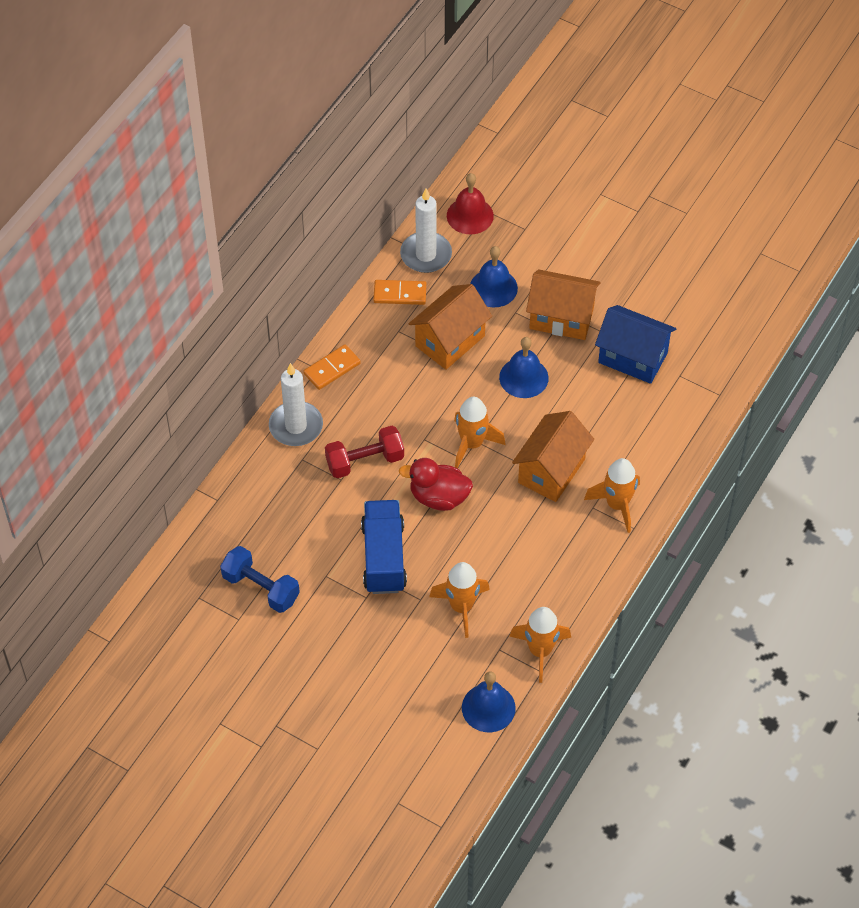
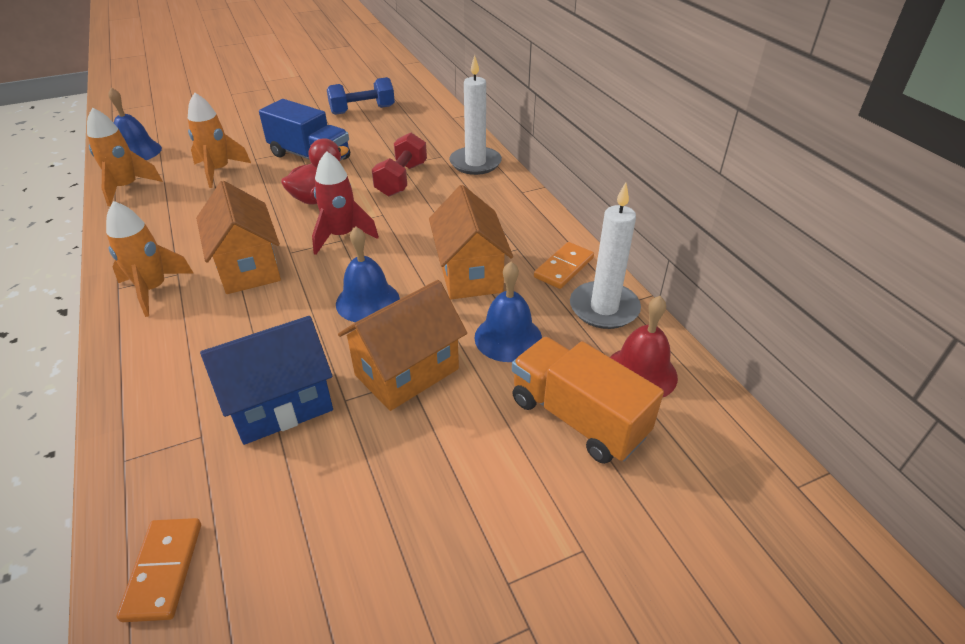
camera: 125 degrees right, 15 degrees down
orange domino [303,344,361,390] -> orange domino moved to [117,518,201,622]
orange rocket [454,397,505,468] -> red rocket [312,151,379,255]
none -> orange truck [512,337,664,464]

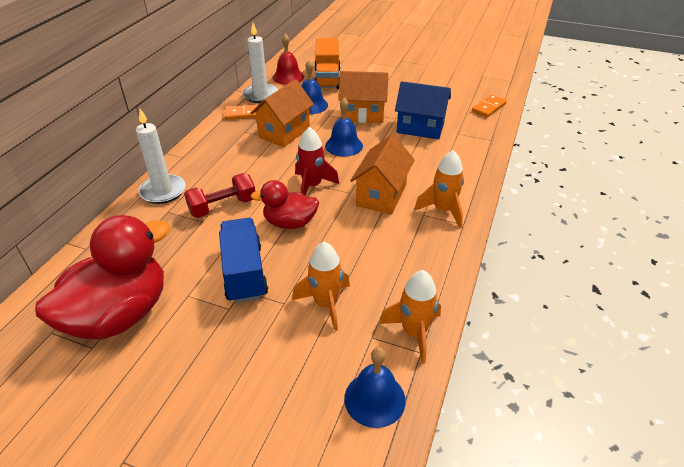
camera: 135 degrees left, 0 degrees up
blue dumbbell [327,77,395,115] -> red duck [35,215,170,339]

